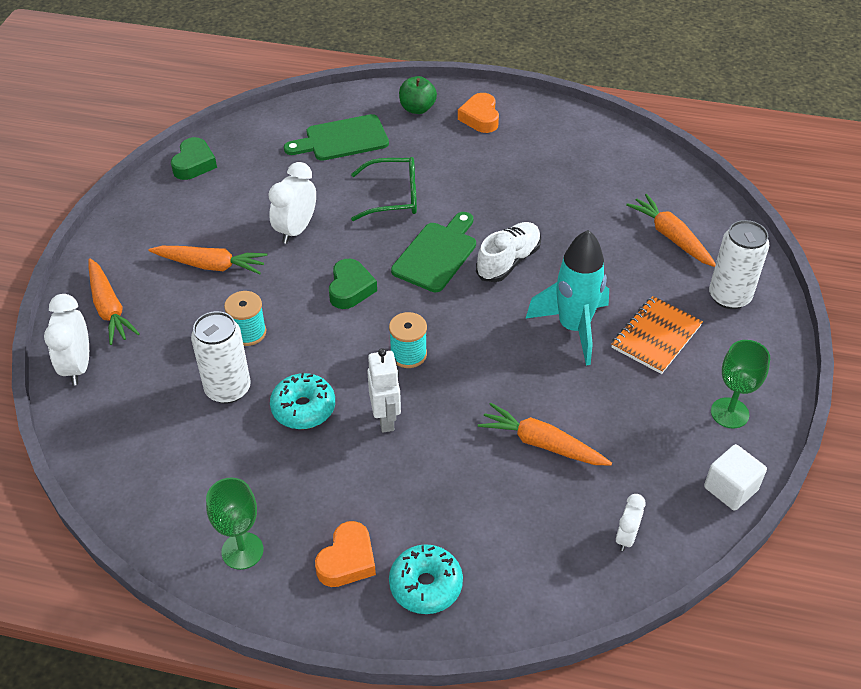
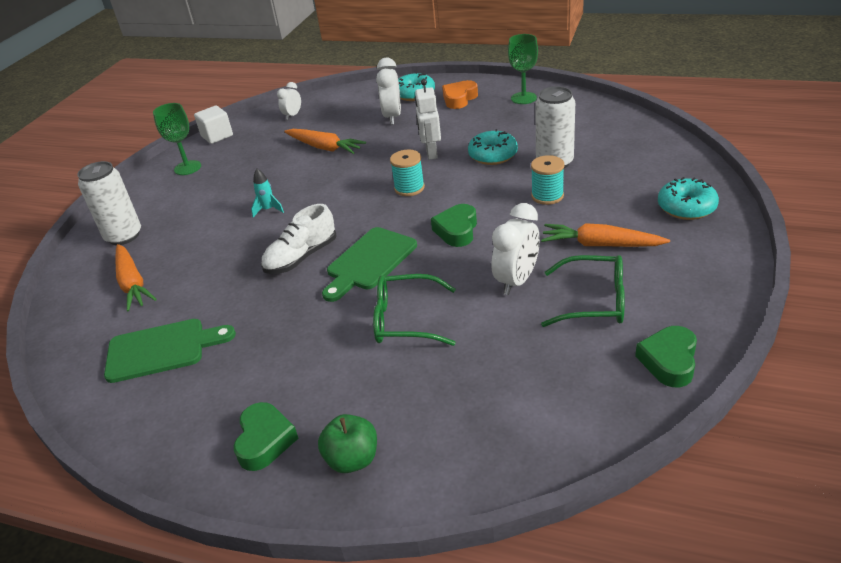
camera: 170 degrees left, 10 degrees down
white clock [44,294,89,385] -> white clock moved to [376,58,401,125]
orange carrot [88,258,140,345] -> turquoise donut [658,177,719,220]
green cutting board [284,114,389,161] -> green cutting board moved to [104,319,236,383]
orange heart [458,93,499,133] -> green heart [234,402,298,471]
turquoise rocket [525,230,609,366] -> turquoise rocket [251,169,284,217], size x0.43
orange notebook [611,296,703,374] -> none
none -> green glasses [541,255,625,327]

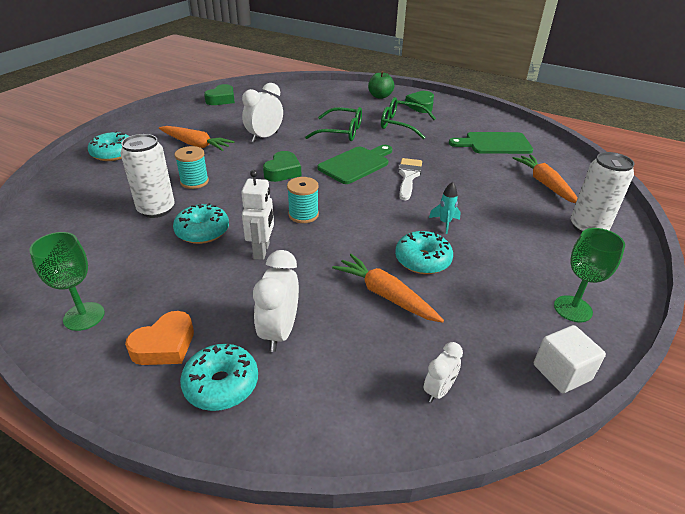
camera: 175 degrees left, 0 degrees up
white shoe [261,204,337,274] -> white brush [398,158,422,201]
green glasses [541,255,625,327] -> green glasses moved to [381,97,436,139]
none -> turquoise donut [395,231,453,274]

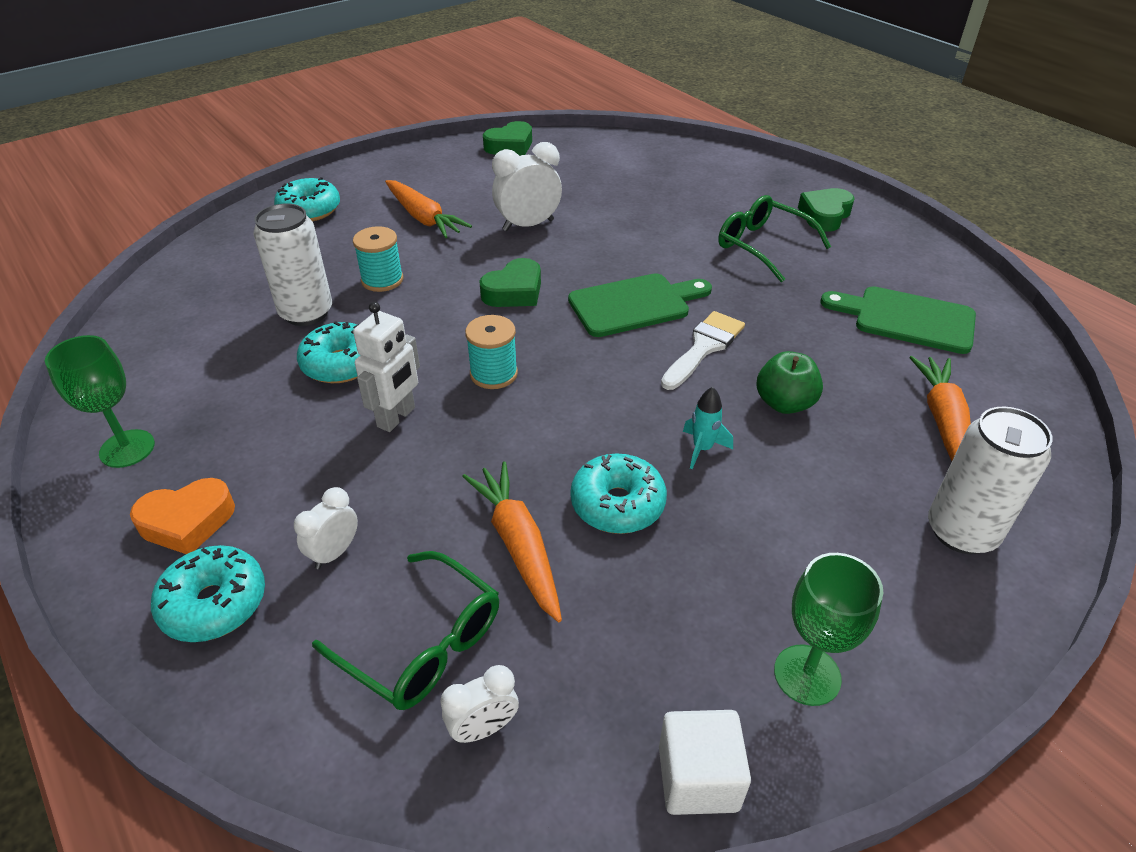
camera: 25 degrees right, 5 degrees up
white clock [253,250,299,352] -> white clock [294,487,358,569], size x0.59
green glasses [305,107,362,141] -> green glasses moved to [312,551,499,710]
green apple [368,71,394,99] -> green apple moved to [757,351,823,414]

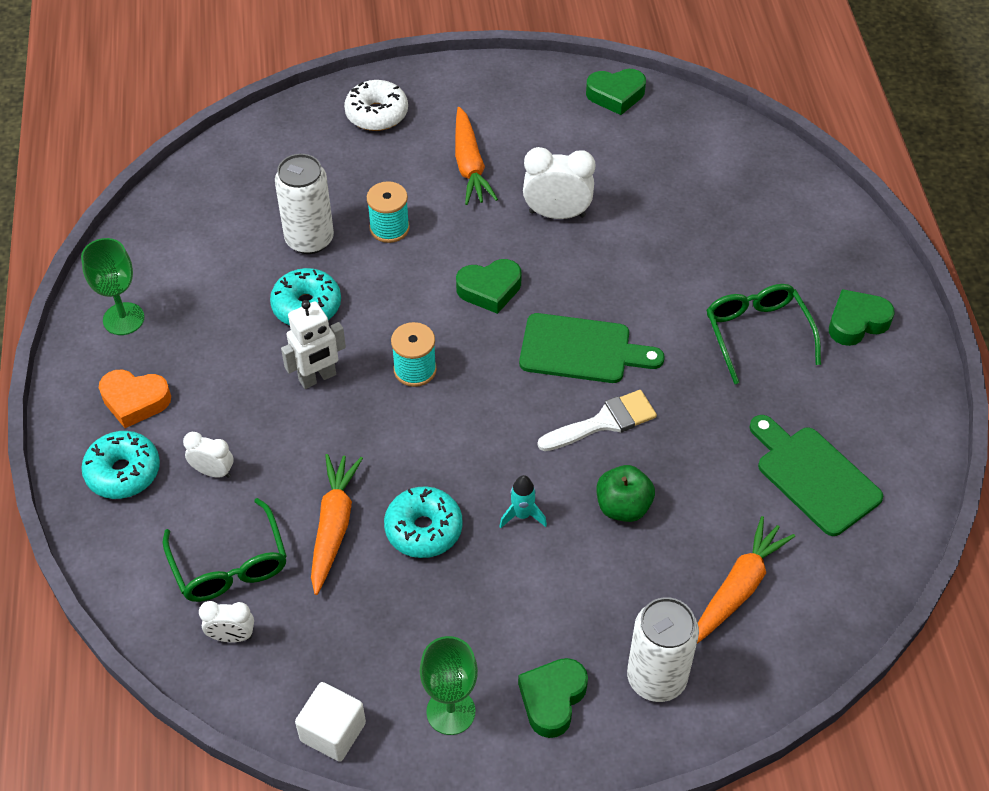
camera: 30 degrees right, 10 degrees up
turquoise donut [274,177,340,222] -> white donut [344,80,408,131]
white clock [294,487,358,569] -> white clock turned 45 degrees clockwise [183,432,234,478]
none -> green heart [518,658,588,738]

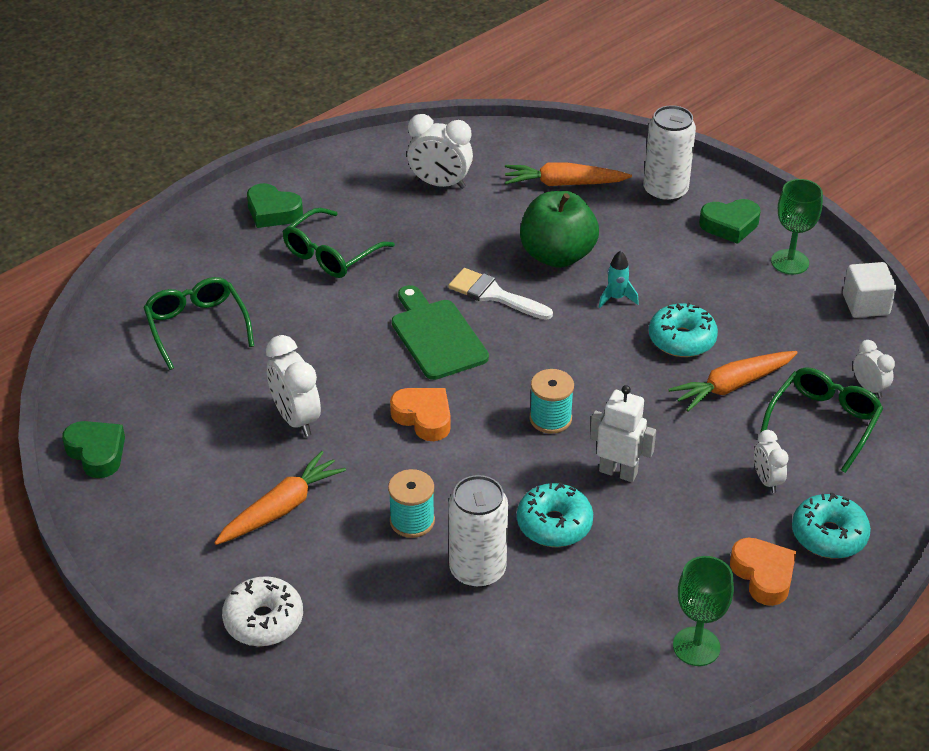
camera: 125 degrees left, 10 degrees down
green heart [456,259,522,314] -> orange heart [390,388,451,441]
green apple [597,465,655,522] -> green apple [520,191,599,268], size x1.61
green cutting board [749,415,883,536] -> white clock [407,114,473,189]
none -> green glasses [143,277,254,370]

